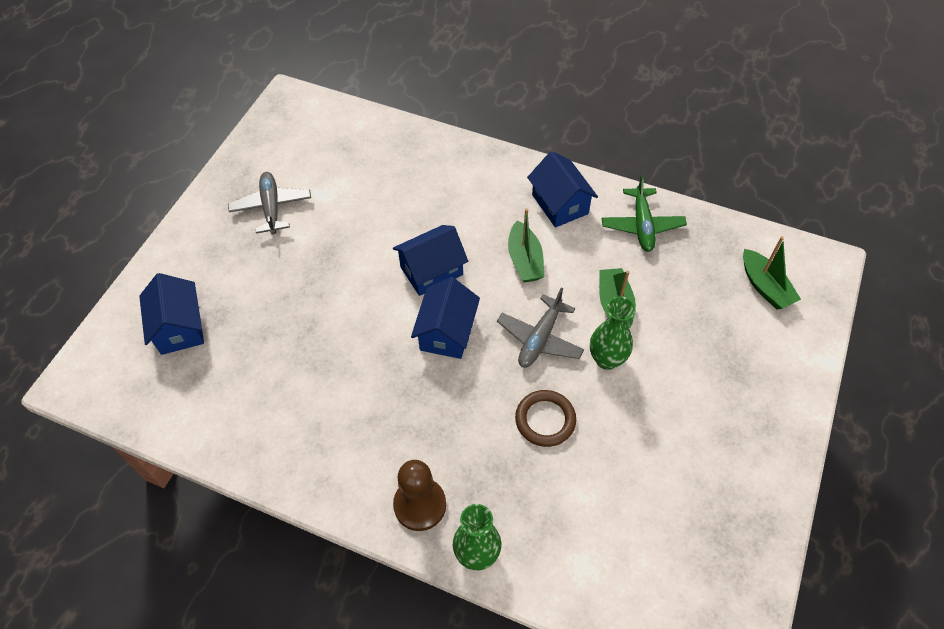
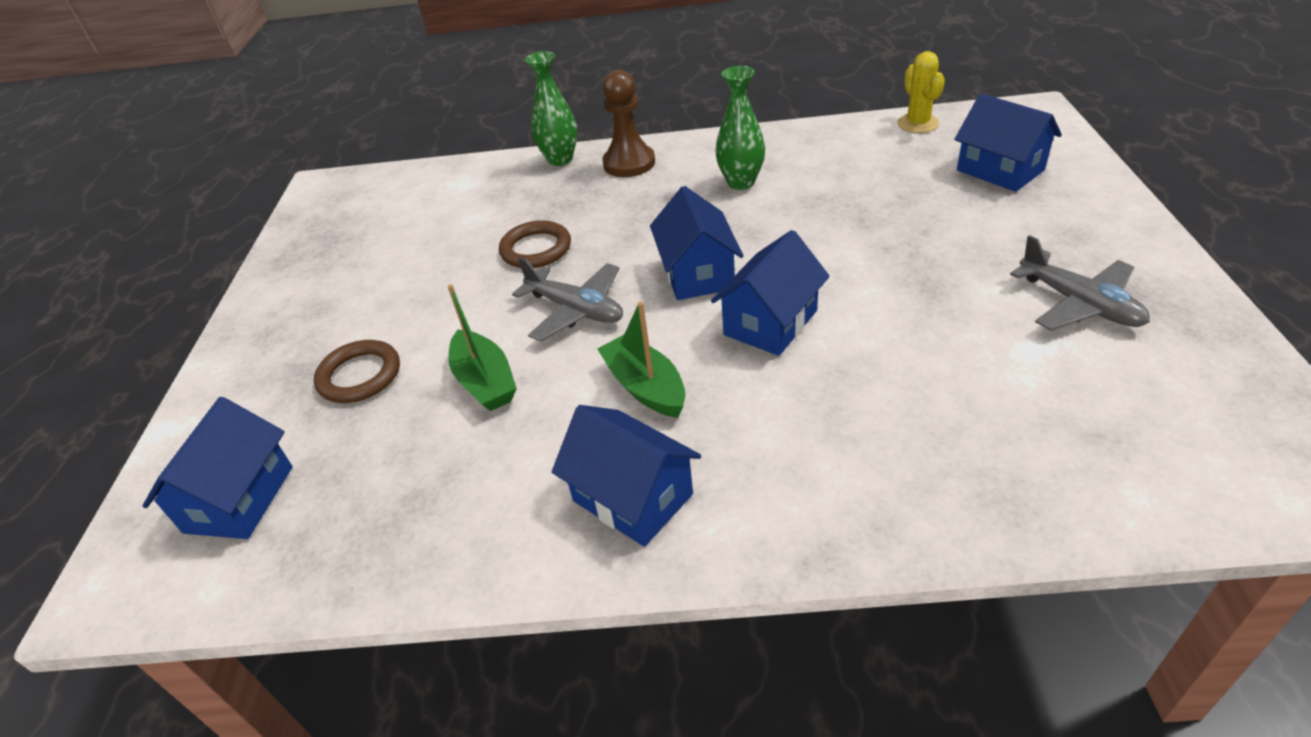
camera: 160 degrees right, 15 degrees down
grey plane [497,288,584,368] -> grey plane turned 120 degrees clockwise [512,257,623,341]
green vase [590,296,636,370] -> green vase moved to [715,66,765,190]
green plane [602,175,687,252] -> none
green boat [743,236,801,309] -> blue house [143,397,293,539]
none -> brown ring [314,340,400,403]
none -> yellow cactus [897,51,945,133]

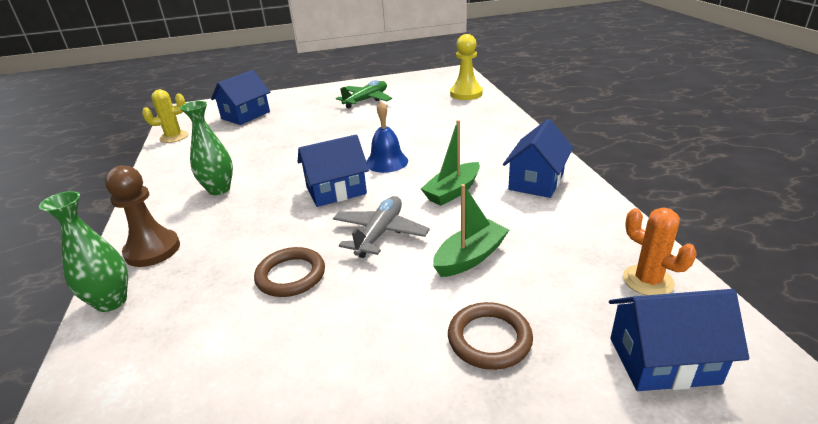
camera: 105 degrees left, 10 degrees down
blue house [711,230,830,356] -> blue bell [366,101,408,173]
grey plane [1010,235,1150,331] -> green plane [336,80,392,108]
none -> yellow pawn [450,34,483,100]
none -> orange cactus [623,208,697,295]

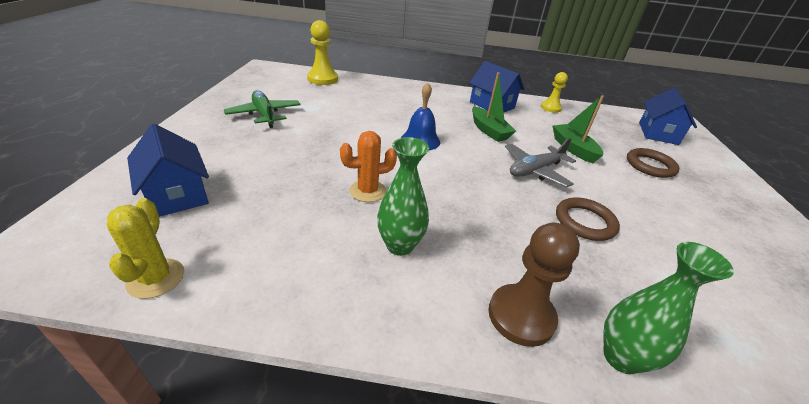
camera: 75 degrees left, 5 degrees up
blue house [298,134,369,207] -> none
grey plane [333,196,430,258] -> grey plane turned 75 degrees counterclockwise [505,138,576,188]
orange cactus [623,208,697,295] -> orange cactus moved to [340,131,397,202]
none -> yellow pawn [541,72,568,113]

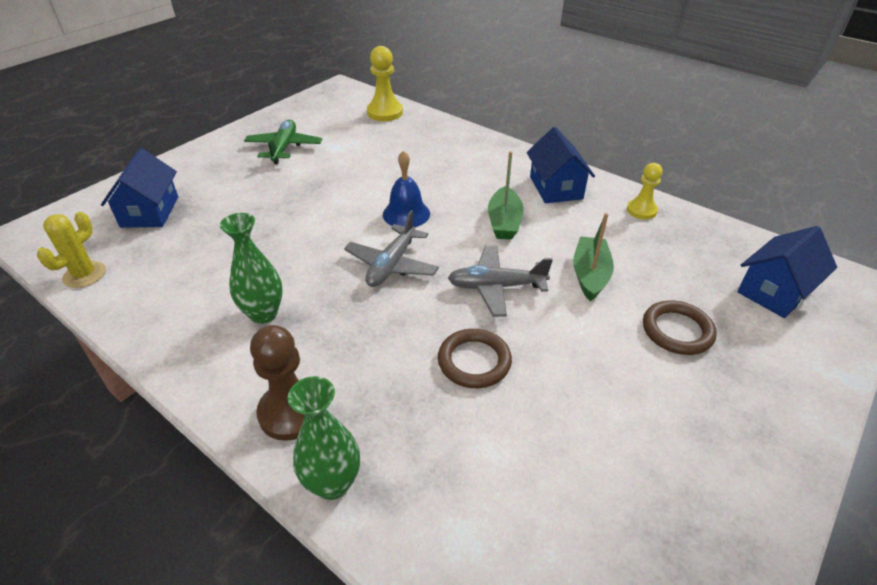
camera: 35 degrees right, 5 degrees up
orange cactus [340,131,397,202] -> none
none -> grey plane [344,210,439,287]

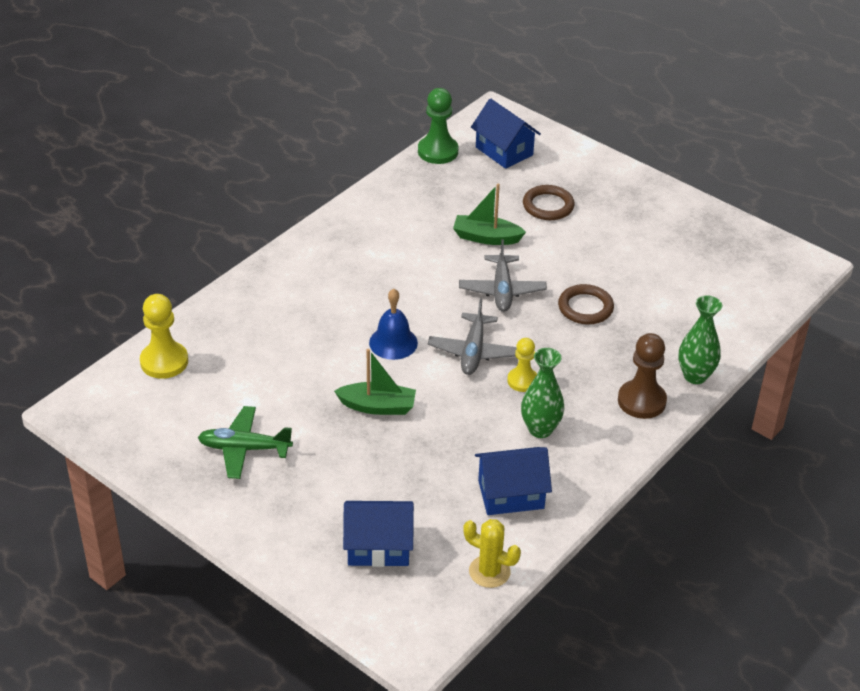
camera: 90 degrees left, 0 degrees up
grey plane [344,210,439,287] -> grey plane turned 75 degrees clockwise [428,298,517,375]
green boat [488,151,524,240] -> green boat moved to [334,349,416,415]
blue house [527,127,595,203] -> blue house moved to [475,447,552,515]
yellow pawn [627,163,663,219] -> yellow pawn moved to [507,338,537,392]
none -> green pawn [418,88,459,164]

